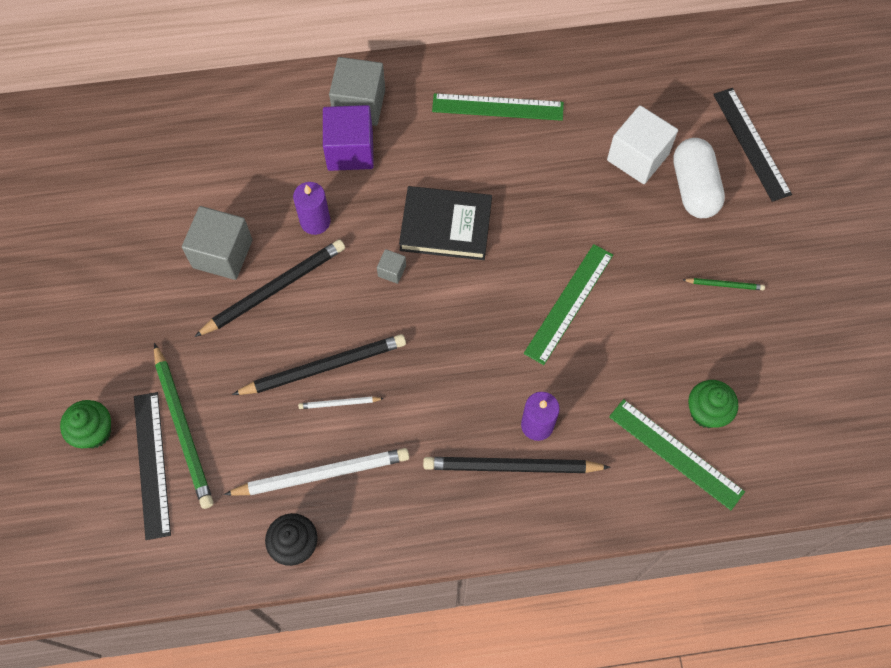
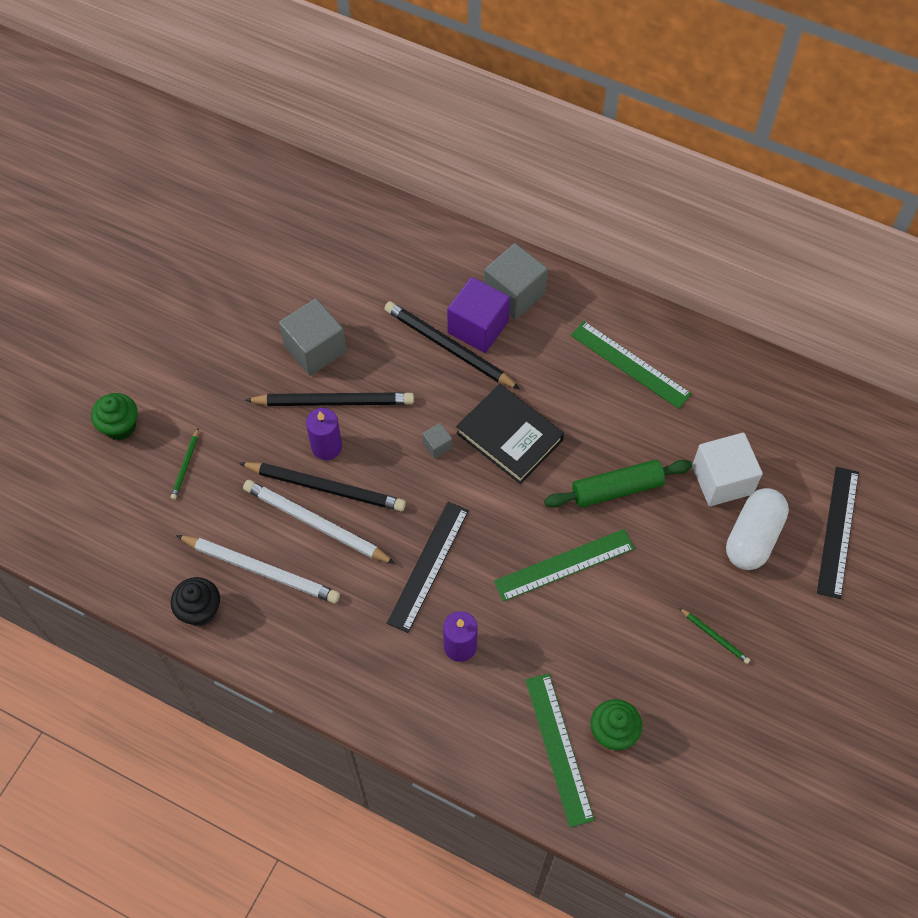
camera: 35 degrees right, 5 degrees down
black ruler [134,392,171,540] -> black ruler moved to [387,502,469,633]
green pencil [154,343,213,509] -> green pencil [171,429,198,500], size x0.47
purple candle [293,182,331,235] -> purple candle moved to [306,408,342,460]
white pencil [298,397,384,409] -> white pencil [243,480,396,564], size x2.13
black pencil [423,457,611,473] -> black pencil moved to [384,301,520,389]
none -> green rolling pin [544,460,692,508]

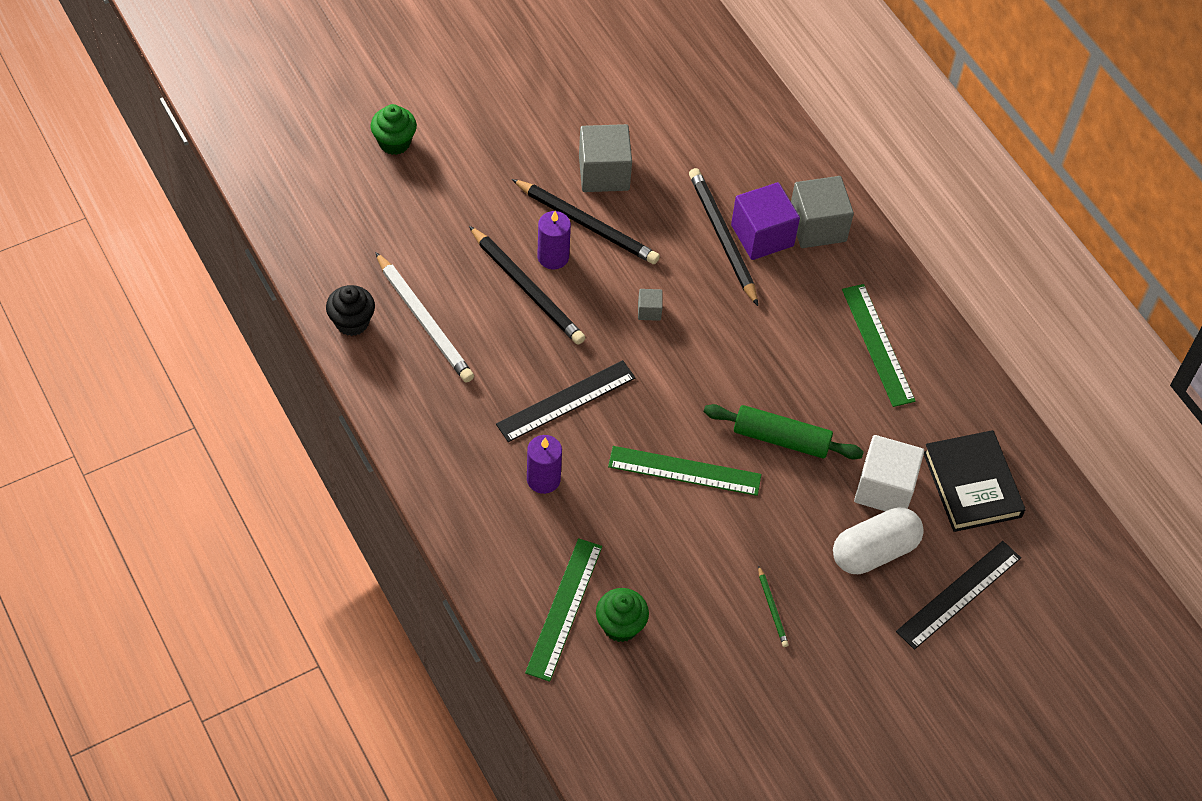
camera: 30 degrees right, 5 degrees down
green pencil [171,429,198,500] -> none
white pencil [243,480,396,564] -> none
black book [456,384,564,484] -> black book moved to [924,430,1026,532]

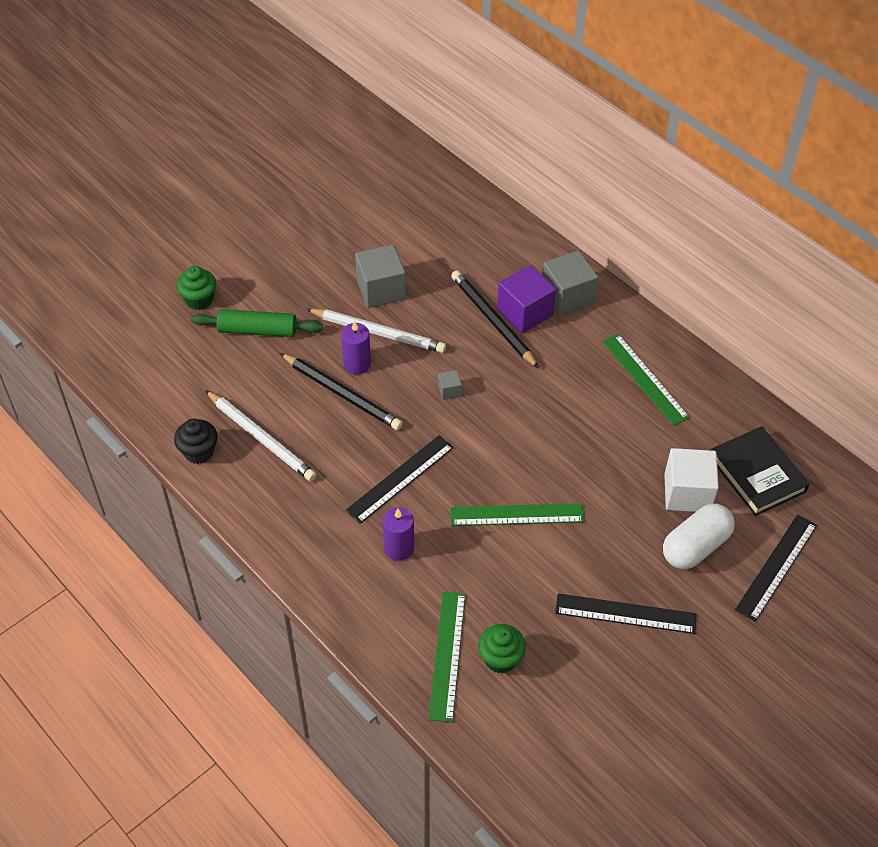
camera: 10 degrees left, 5 degrees down
black pencil [512,179,660,264] -> white pencil [306,309,446,353]
green rolling pin [704,404,864,460] -> green rolling pin moved to [191,309,323,337]
green pencil [758,565,789,647] -> black ruler [555,593,696,634]

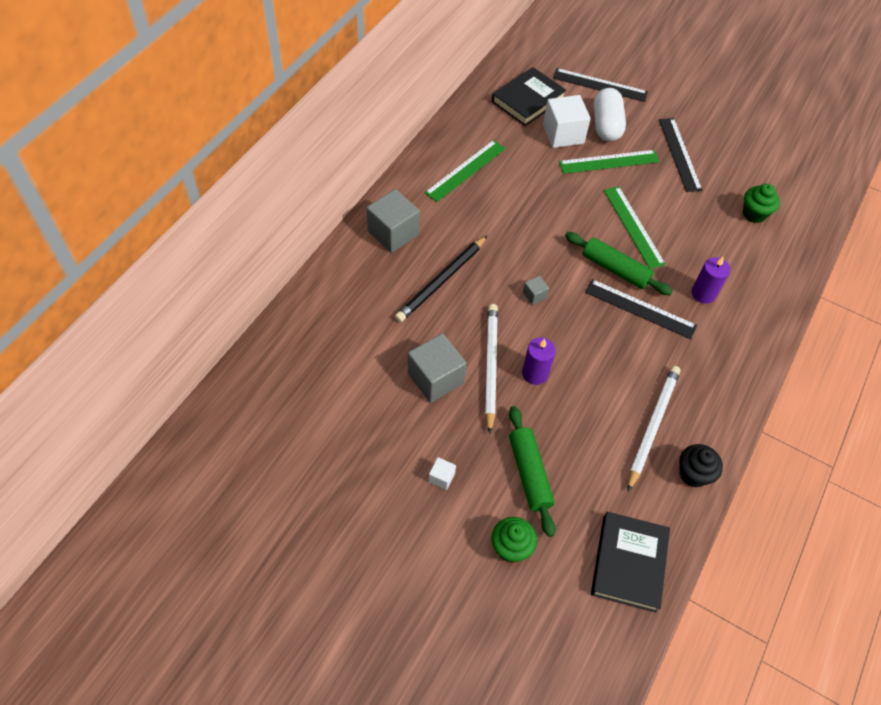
camera: 110 degrees left, 5 degrees up
black pencil [280,353,403,430] -> none
green ruler [429,592,466,722] -> green ruler moved to [559,150,660,174]
purple cube [497,265,556,333] -> none
white capsule [663,503,735,569] -> white capsule turned 60 degrees clockwise [594,88,626,141]
none -> white cube [428,457,456,490]
none -> green rolling pin [565,232,673,295]
none -> black book [591,512,670,613]

